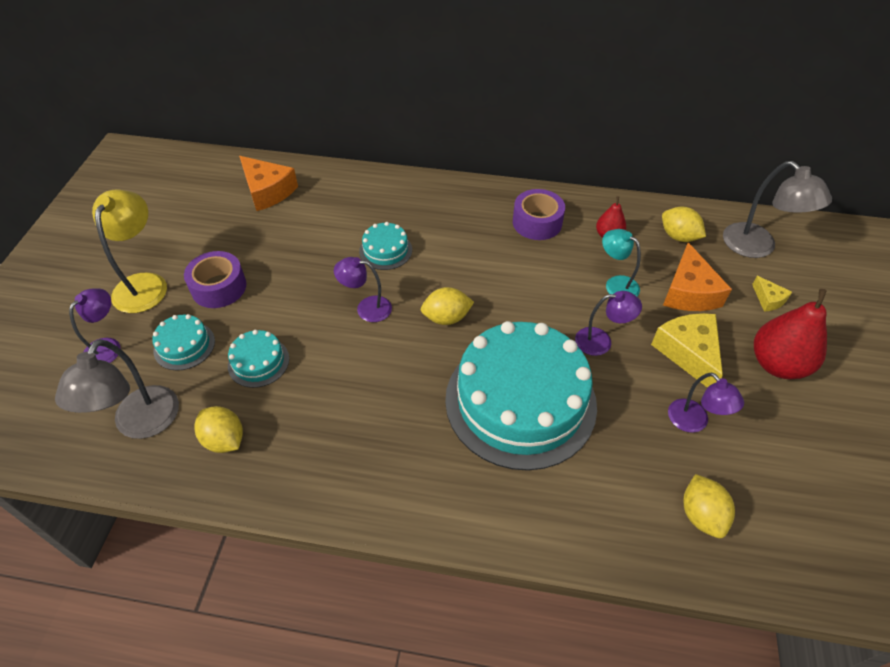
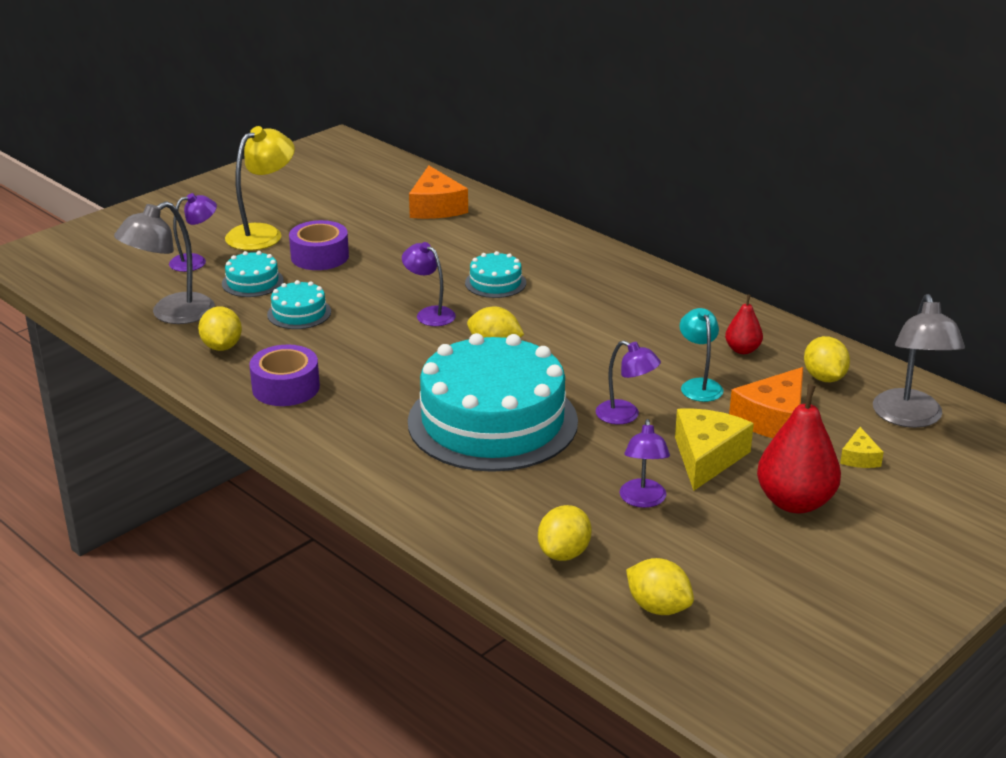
camera: 35 degrees right, 20 degrees down
purple tape [513,189,565,240] -> purple tape moved to [249,345,320,406]
none -> yellow lemon [626,558,694,615]

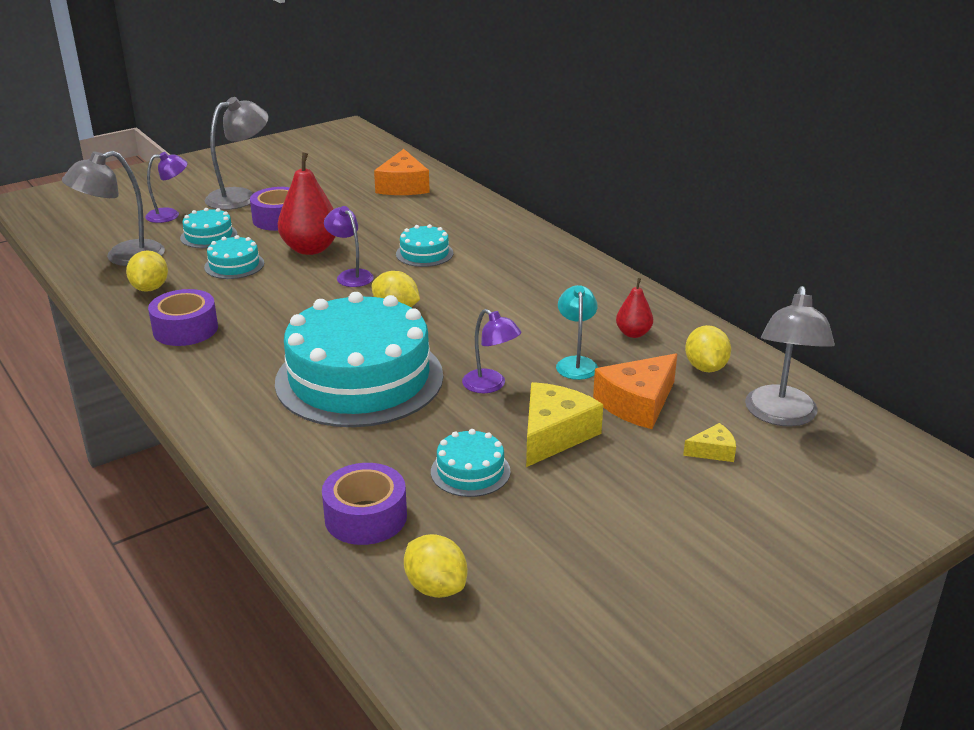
camera: 10 degrees right, 0 degrees up
yellow lamp [225,126,295,250] -> grey lamp [205,97,269,210]
yellow lemon [538,505,592,561] -> purple tape [322,463,407,545]
purple lamp [619,419,670,508] -> turquoise cake [431,429,511,497]
red pear [757,384,841,514] -> red pear moved to [278,152,336,255]
yellow cheese [840,427,884,468] -> yellow cheese turned 120 degrees counterclockwise [683,423,736,462]

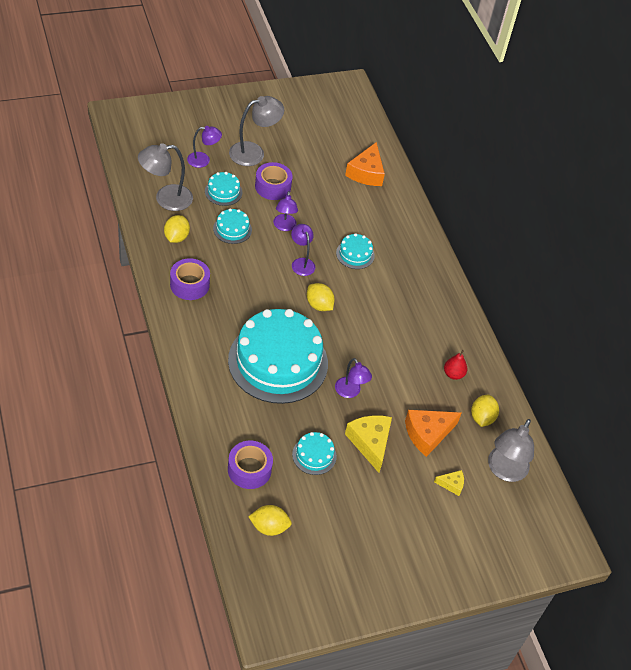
camera: 10 degrees right, 20 degrees up
red pear [278,152,336,255] -> purple lamp [273,191,298,231]
yellow lemon [404,534,467,598] -> yellow lemon turned 60 degrees counterclockwise [248,505,292,536]
yellow cheese [526,382,603,467] -> yellow cheese turned 60 degrees counterclockwise [345,415,392,473]
turquoise lamp [556,285,598,380] -> none

